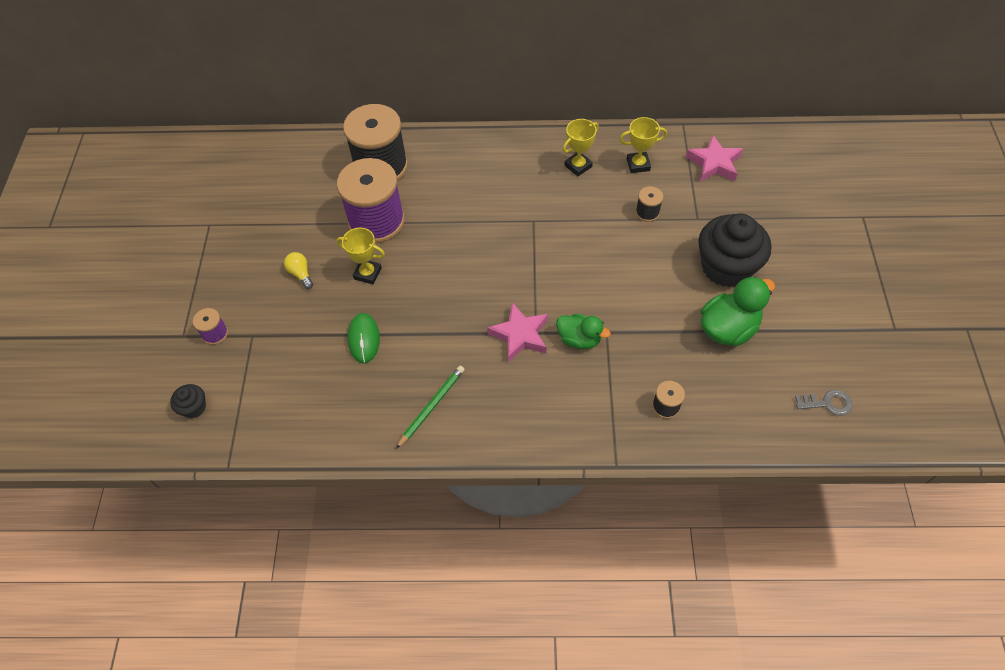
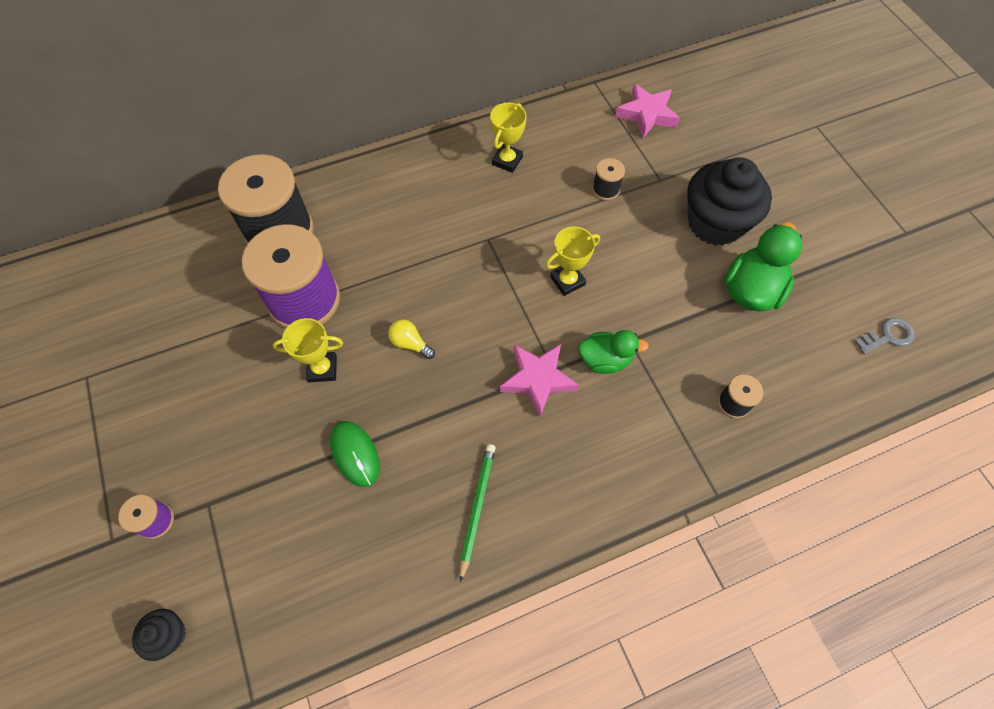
camera: 25 degrees left, 5 degrees up
yellow light bulb [284,252,313,289] -> yellow light bulb moved to [388,320,435,359]
yellow trophy [619,117,667,173] -> yellow trophy moved to [546,227,600,296]

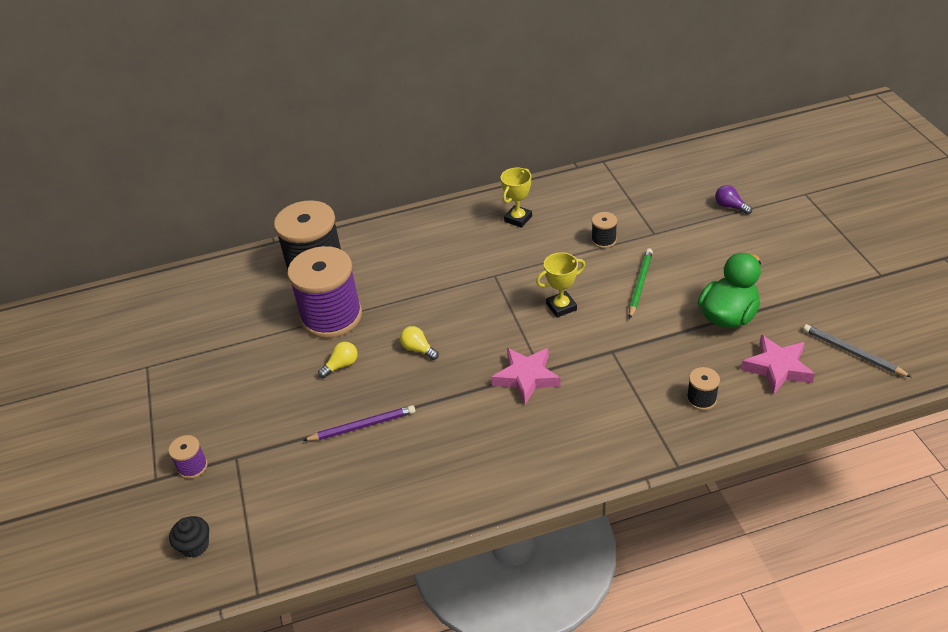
camera: 10 degrees right, 20 degrees down
yellow trophy [273,318,343,383] -> yellow light bulb [318,342,358,378]
green mouse [330,421,380,487] -> purple pencil [303,405,415,441]
green pencil [460,444,495,582] -> green pencil moved to [629,248,653,318]
green duck [578,330,649,374] -> none
pink star [615,84,680,138] -> pink star moved to [741,335,815,395]
black cupcake [687,157,772,246] -> none
grey key [855,318,915,354] -> grey pencil [803,324,911,377]
none -> purple light bulb [715,185,752,215]

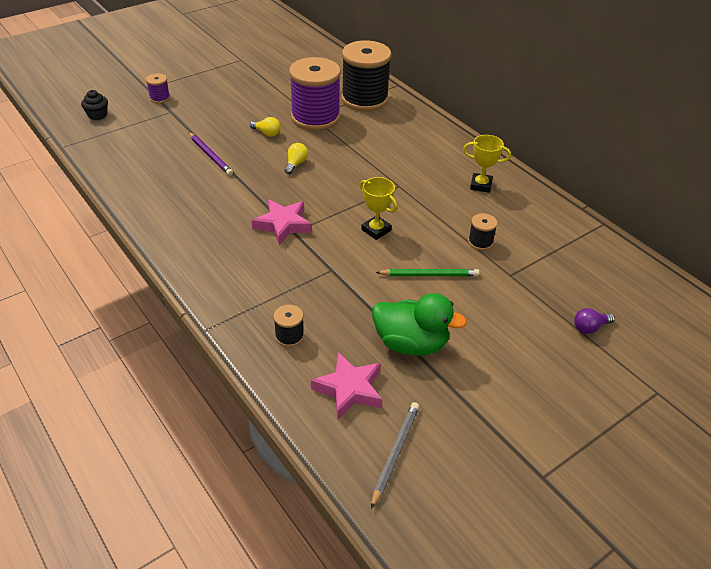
camera: 65 degrees right, 0 degrees up
purple light bulb [715,185,752,215] -> purple light bulb turned 135 degrees counterclockwise [574,308,615,334]

